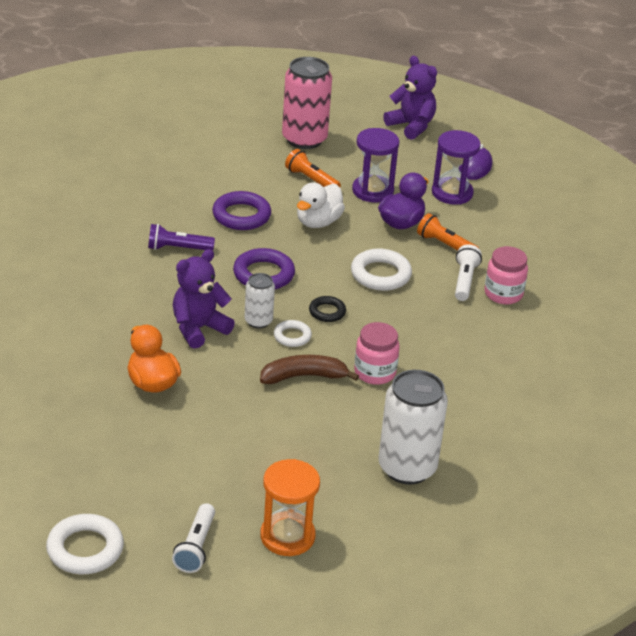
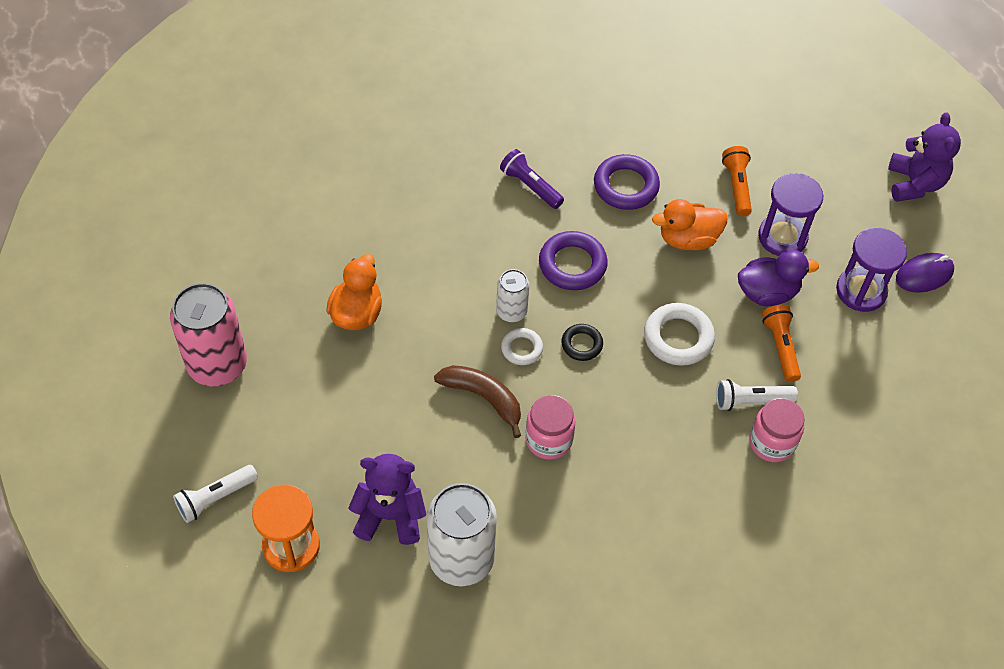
camera: 45 degrees right, 20 degrees up
white ring [46,514,124,574] -> none
purple teddy bear [173,249,235,349] -> purple teddy bear moved to [348,454,426,545]
pink can [282,57,332,149] -> pink can moved to [170,283,247,386]
white duck [297,182,345,228] -> orange duck [652,199,728,250]
white flashlight [455,244,482,301] -> white flashlight turned 150 degrees counterclockwise [716,379,798,411]

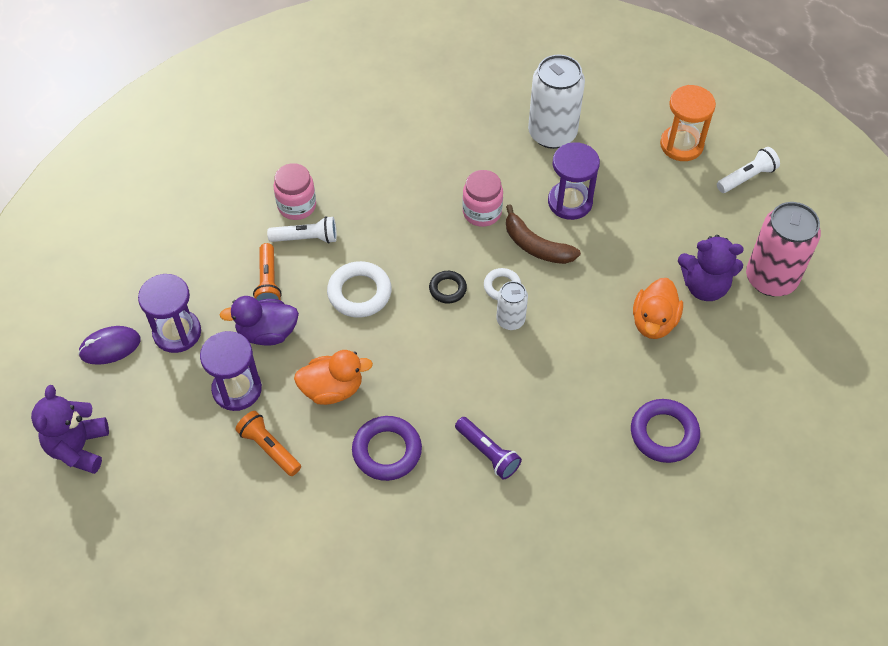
camera: 175 degrees left, 0 degrees up
purple teddy bear [348,454,426,545] -> purple teddy bear moved to [678,235,744,301]
purple ring [539,231,608,290] -> purple ring moved to [631,399,700,463]
orange flashlight [722,146,752,216] -> orange flashlight turned 135 degrees clockwise [236,411,301,476]
none -> purple hourglass [548,142,600,220]

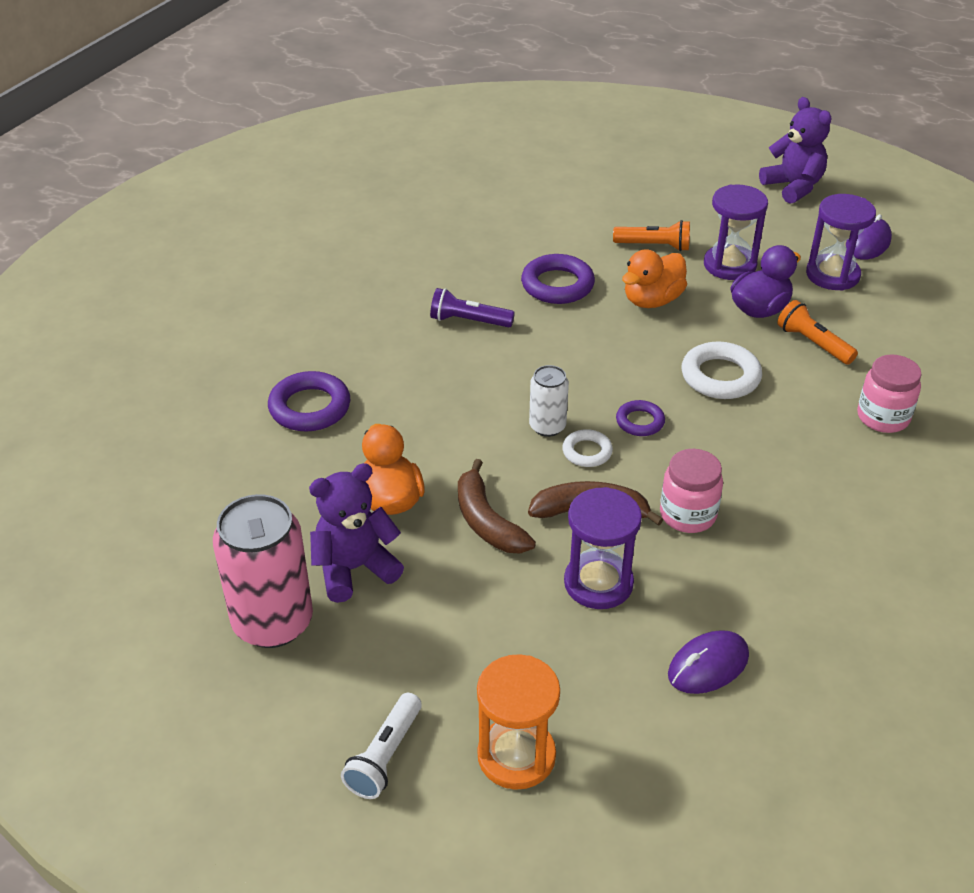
camera: 145 degrees right, 15 degrees down
white flashlight [267,216,337,243] -> none
black ring [429,271,467,304] -> purple ring [616,400,665,436]
white can [528,55,585,149] -> purple mouse [668,630,749,694]
none -> brown banana [458,459,536,553]

